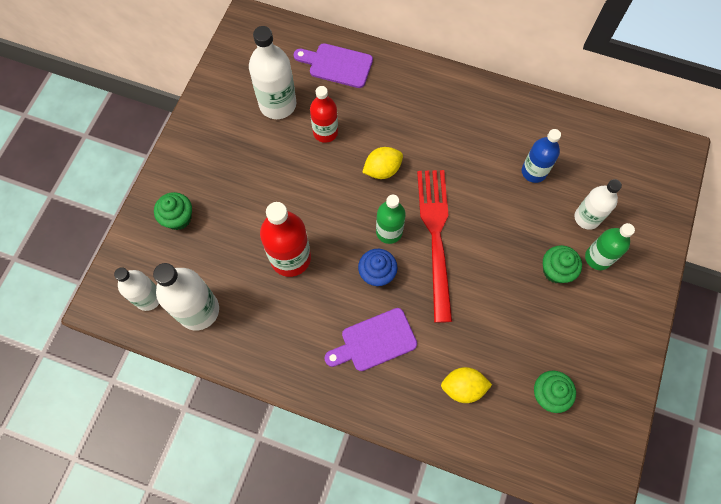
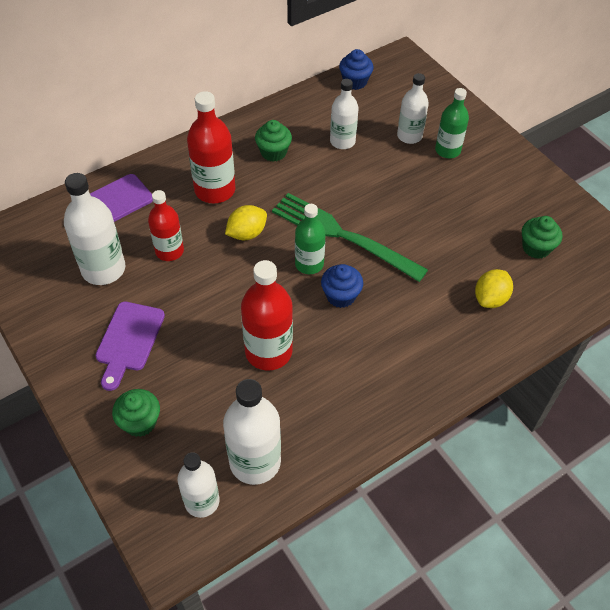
camera: 55 degrees left, 15 degrees down
purple cutting board [325,308,417,371] -> purple cutting board moved to [95,302,165,391]
yellow lemon [362,147,403,179] -> yellow lemon turned 45 degrees clockwise [225,205,267,240]
red fork [417,170,452,323] -> green fork [272,193,428,282]
blue bottle [522,129,561,183] -> white bottle [330,79,359,149]
green cupcake [543,245,582,283] -> green cupcake moved to [255,120,292,162]
none -> red bottle [187,91,235,203]
none -> blue cupcake [339,49,374,90]

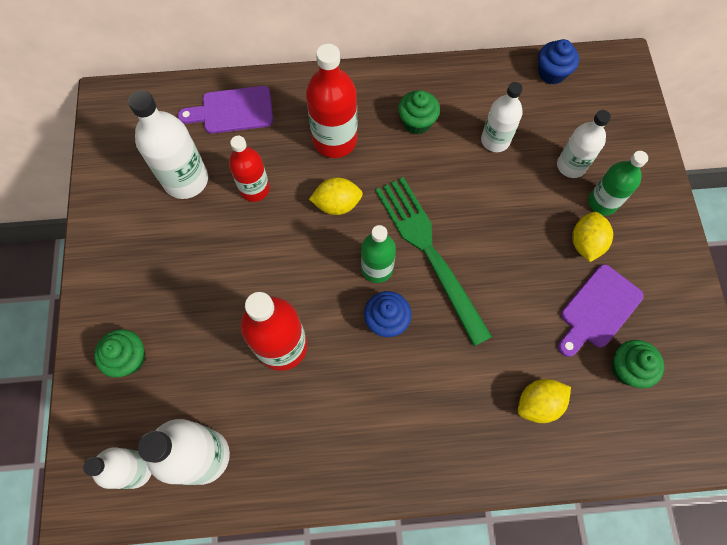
camera: 30 degrees right, 15 degrees up
purple cutting board [95,302,165,391] -> purple cutting board moved to [558,264,644,357]
none -> yellow lemon [572,212,613,262]

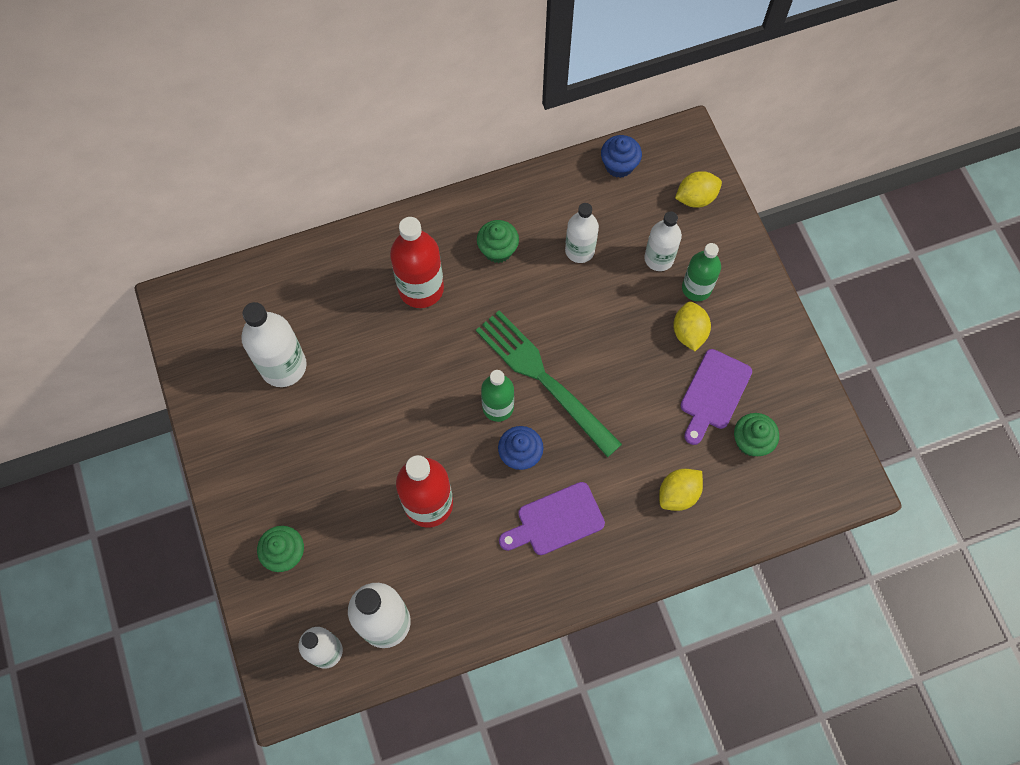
camera: 15 degrees left, 0 degrees up
purple cutting board [178,86,273,134] -> purple cutting board moved to [499,482,605,555]
red bottle [229,136,270,202] -> none
yellow lemon [309,177,363,215] -> yellow lemon moved to [675,171,722,208]

